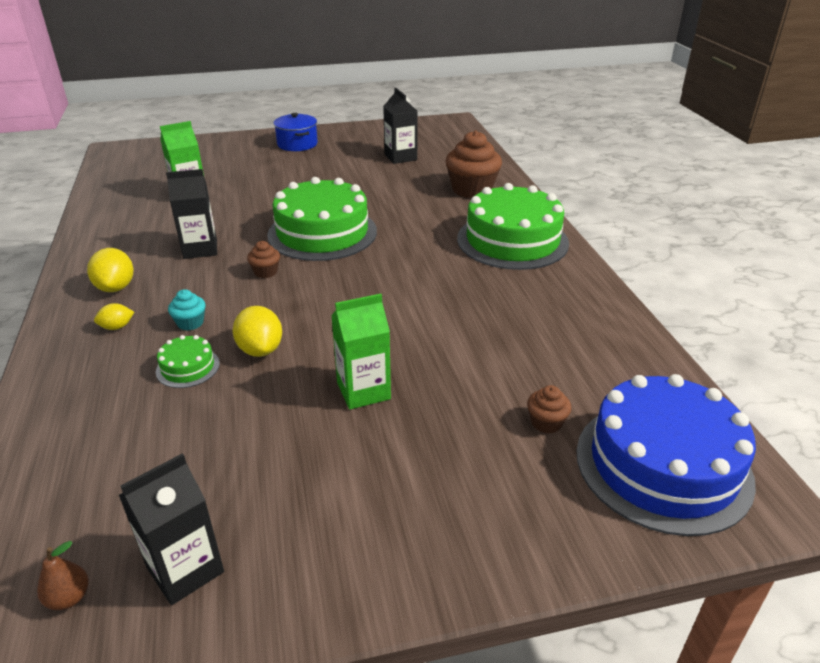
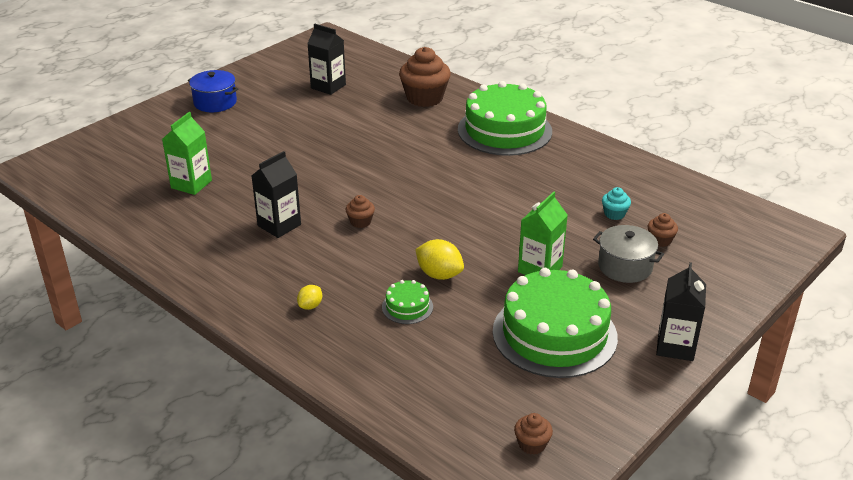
camera: 35 degrees left, 0 degrees up
brown pear [37,541,89,610] -> brown cupcake [514,413,553,455]
yellow lemon [87,248,134,292] -> none
black carton [119,453,224,605] -> black carton moved to [656,262,706,361]
turquoise cupcake [168,289,206,331] -> turquoise cupcake moved to [602,187,631,220]
green cake [267,177,377,261] -> green cake moved to [493,268,618,378]
blue cake [576,374,756,536] -> none
none -> grey pot [593,225,664,283]

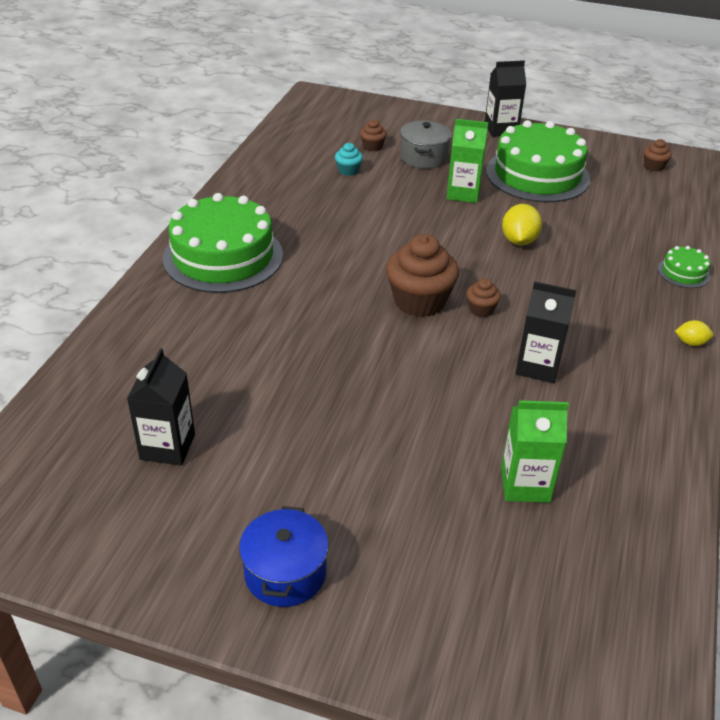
camera: 115 degrees left, 5 degrees up
yellow lemon [297,285,322,310] -> yellow lemon moved to [675,320,713,346]
green cake [382,280,433,324] -> green cake moved to [658,246,710,288]
brown cupcake [399,47,451,107] -> brown cupcake moved to [386,234,459,317]

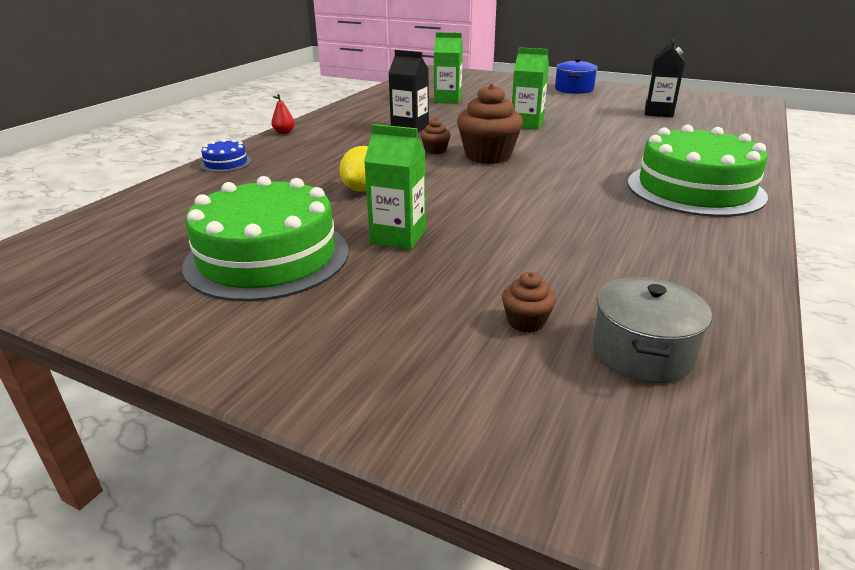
camera: 170 degrees left, 10 degrees down
turquoise cupcake [335,143,363,176] -> none
grey pot [400,120,451,169] -> grey pot moved to [592,277,712,383]
black carton [485,60,526,137] -> none
brown cupcake [644,139,672,171] -> none
green cake [658,246,710,288] -> blue cake [200,139,252,172]
yellow lemon [675,320,713,346] -> red pear [271,94,295,134]
none -> green carton [512,47,549,130]

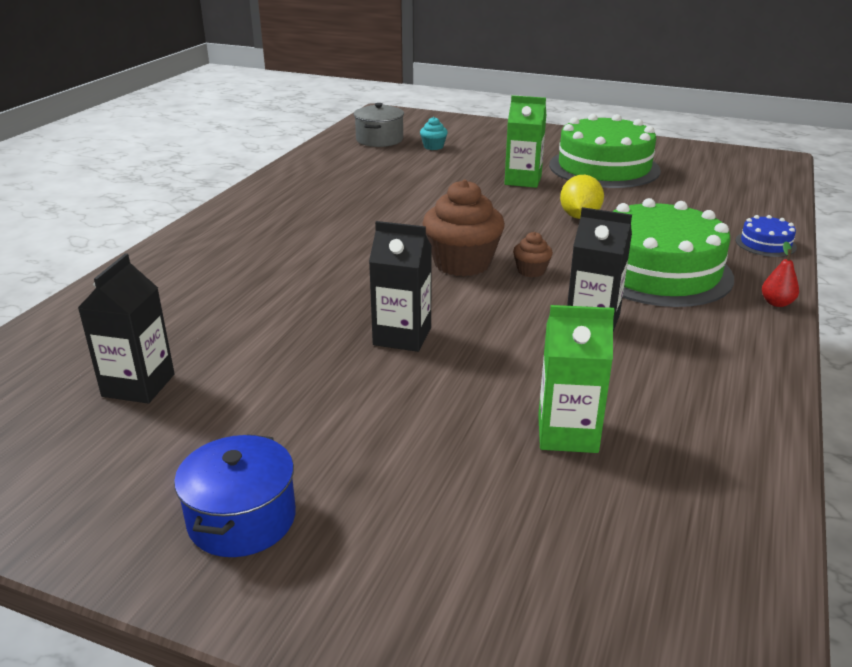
camera: 175 degrees right, 0 degrees up
brown cupcake [502,272,556,333] -> turquoise cupcake [420,117,448,150]
green carton [512,47,549,130] -> black carton [369,221,432,352]
green cake [627,125,768,217] -> green cake moved to [612,198,734,307]

